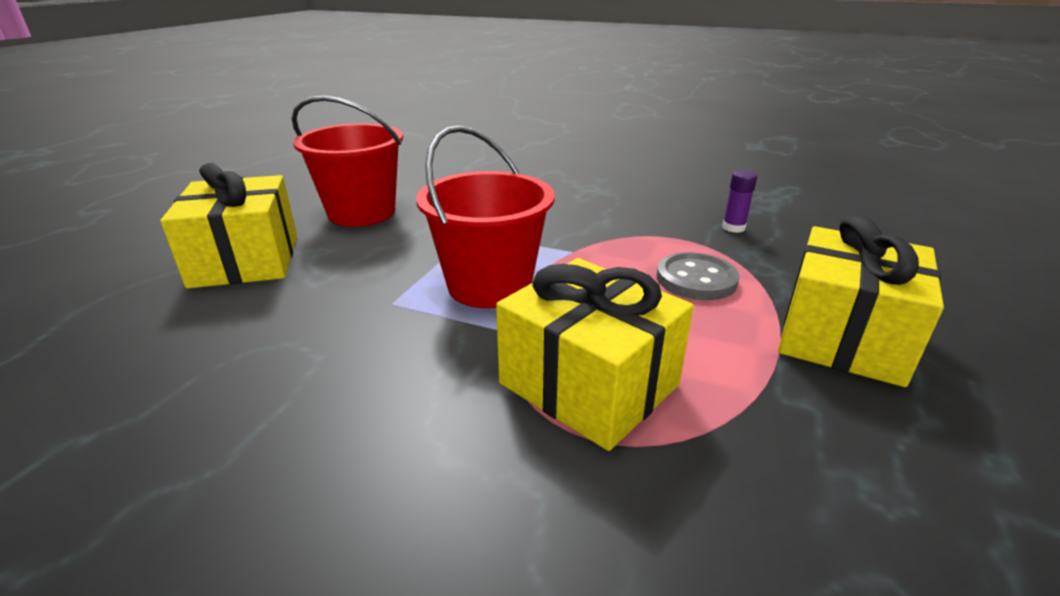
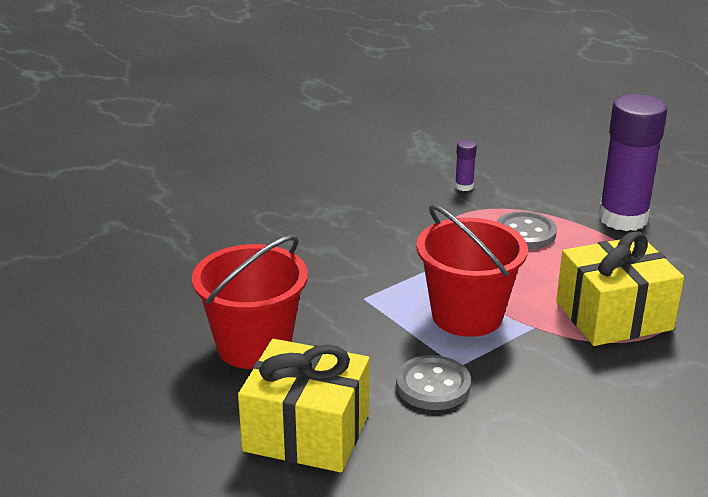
camera: 60 degrees left, 0 degrees up
yellow gift [778,215,944,387] -> purple glue stick [598,94,667,231]
none -> grey button [396,355,471,410]

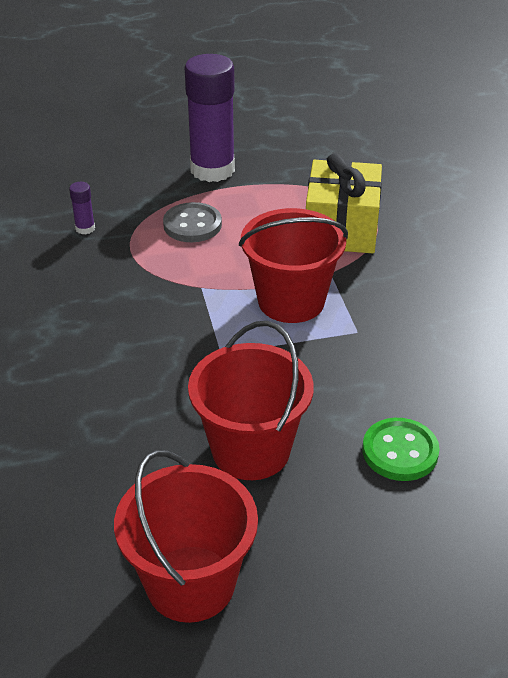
camera: 65 degrees left, 10 degrees up
yellow gift [238,339,370,473] -> green button [362,418,440,481]
grey button [396,355,471,410] -> none
none -> red bucket [114,450,258,623]

